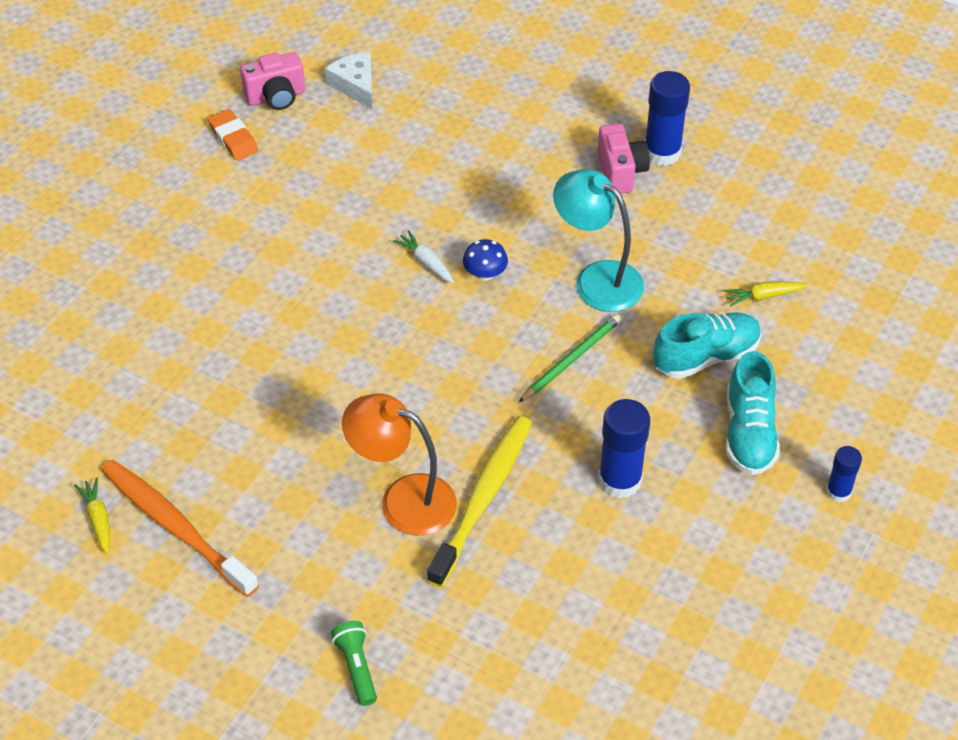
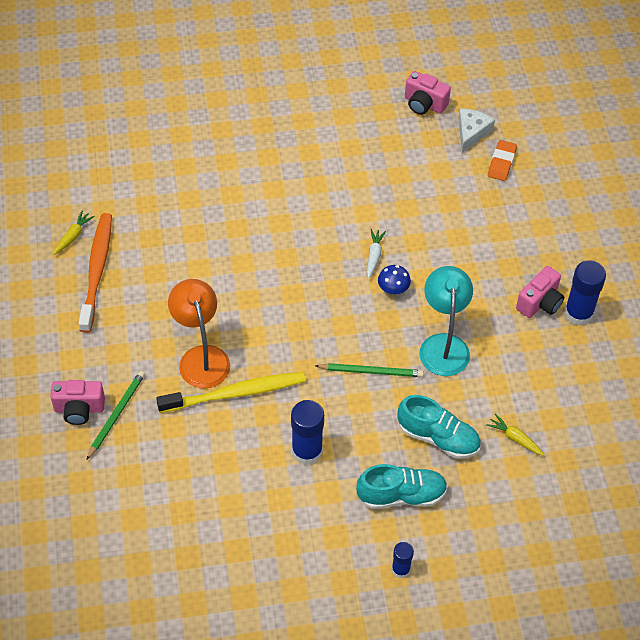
camera: 50 degrees right, 5 degrees up
orange eraser [208,109,259,161] -> orange eraser moved to [488,140,517,181]
green flashlight [331,621,377,706] -> pink camera [50,380,105,425]
turquoise shoe [726,351,780,475] -> turquoise shoe turned 150 degrees counterclockwise [356,464,448,509]
none -> green pencil [86,371,145,460]

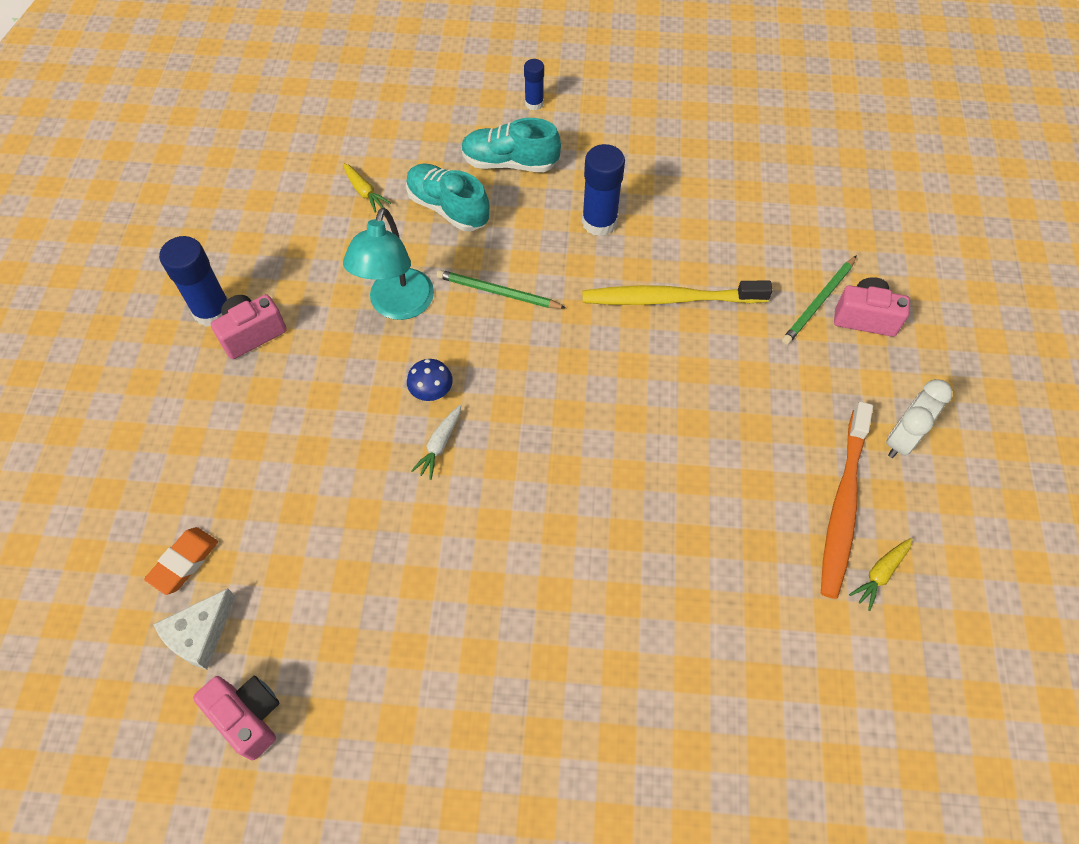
camera: 165 degrees left, 5 degrees up
orange lamp [168,279,230,389] -> none
none -> white clock [886,379,952,458]

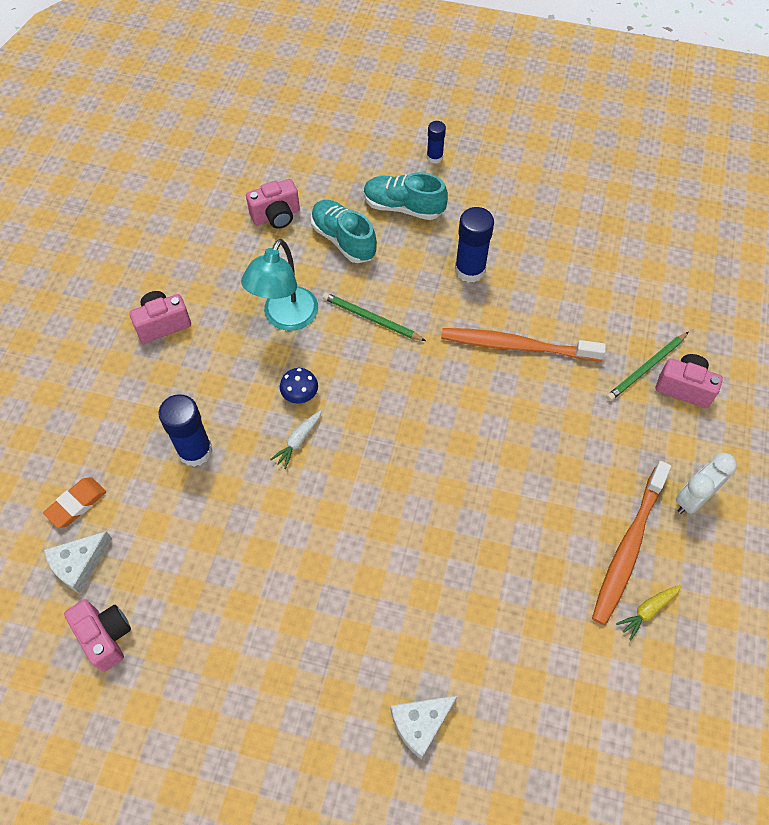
camera: 10 degrees right, 0 degrees up
blue glue stick [159,236,228,327] -> blue glue stick moved to [159,394,213,467]
yellow carrot [343,163,391,213] -> pink camera [246,179,300,229]
yellow toothbrush [582,281,772,305] -> orange toothbrush [441,328,606,361]
none -> white cheese [391,695,458,759]

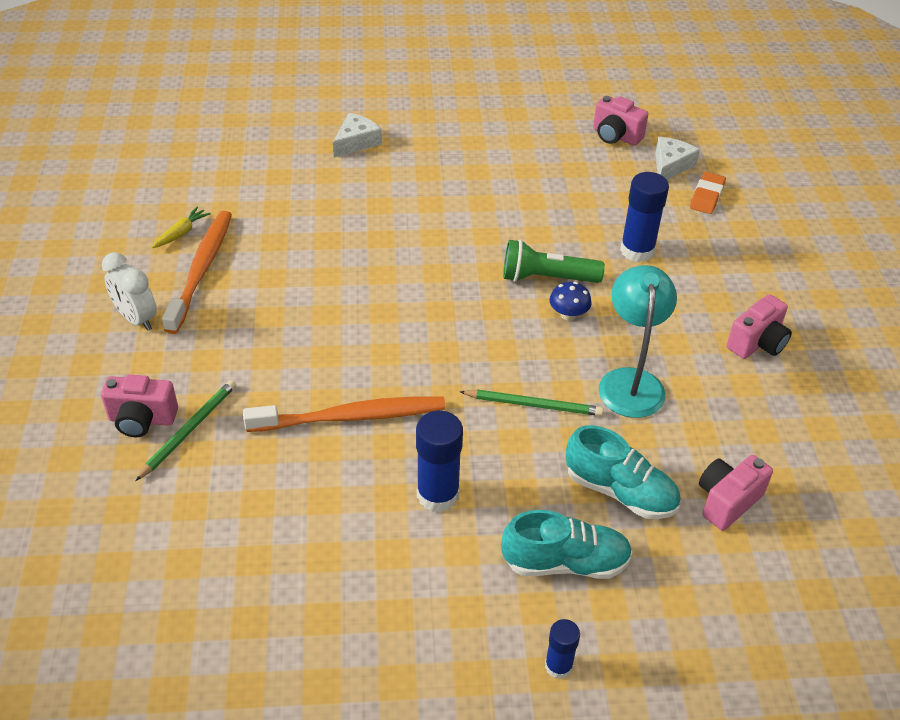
camera: 160 degrees right, 15 degrees down
white carrot [270,410,322,469] -> green flashlight [503,239,605,283]
white clock [676,453,737,514] -> white clock turned 105 degrees clockwise [102,252,157,331]

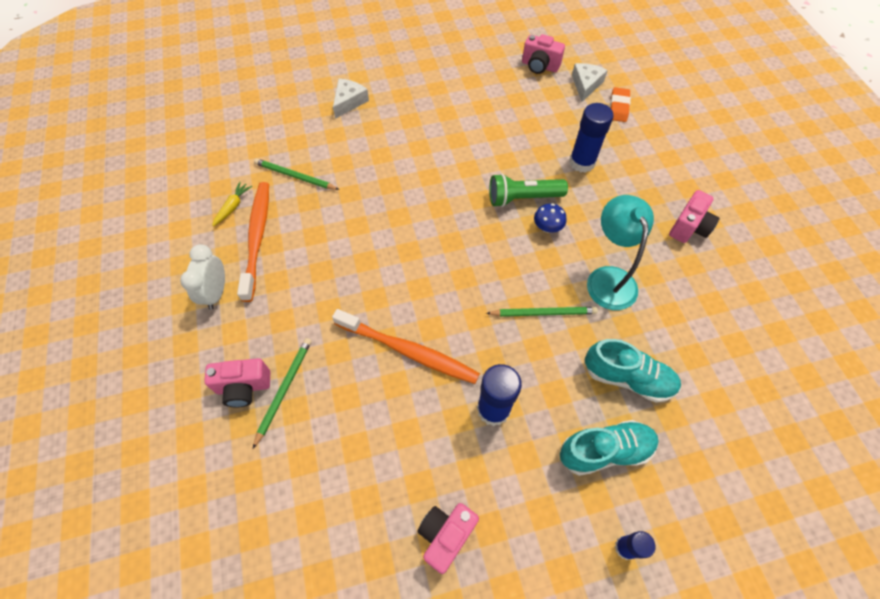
camera: 10 degrees left, 15 degrees up
white clock [102,252,157,331] -> white clock turned 60 degrees clockwise [180,244,225,310]
orange toothbrush [243,397,446,432] -> orange toothbrush turned 45 degrees clockwise [332,309,480,384]
pink camera [699,455,773,531] -> pink camera moved to [417,503,479,574]
none -> green pencil [254,158,340,190]

